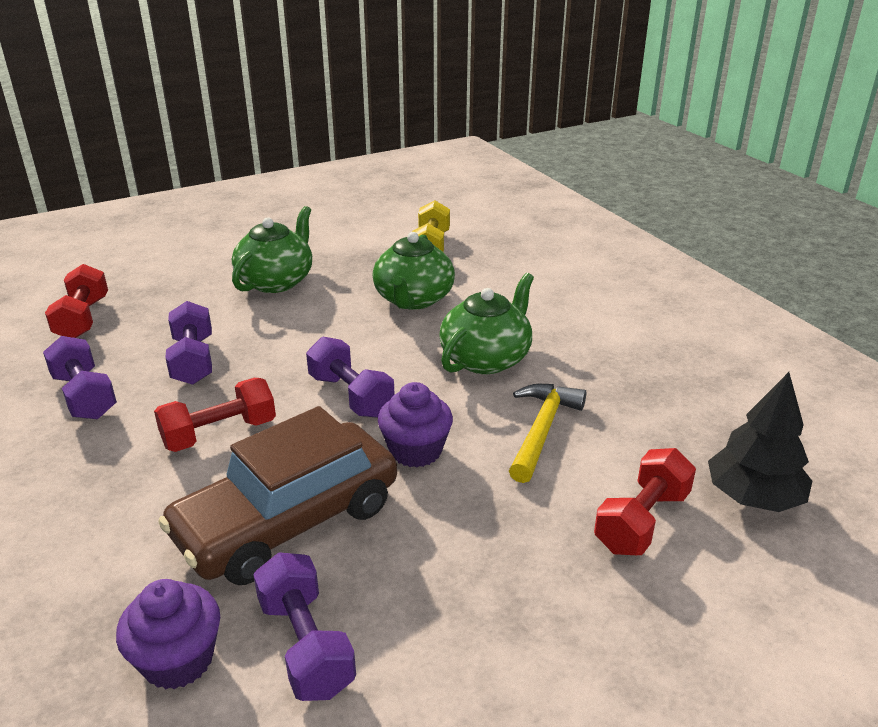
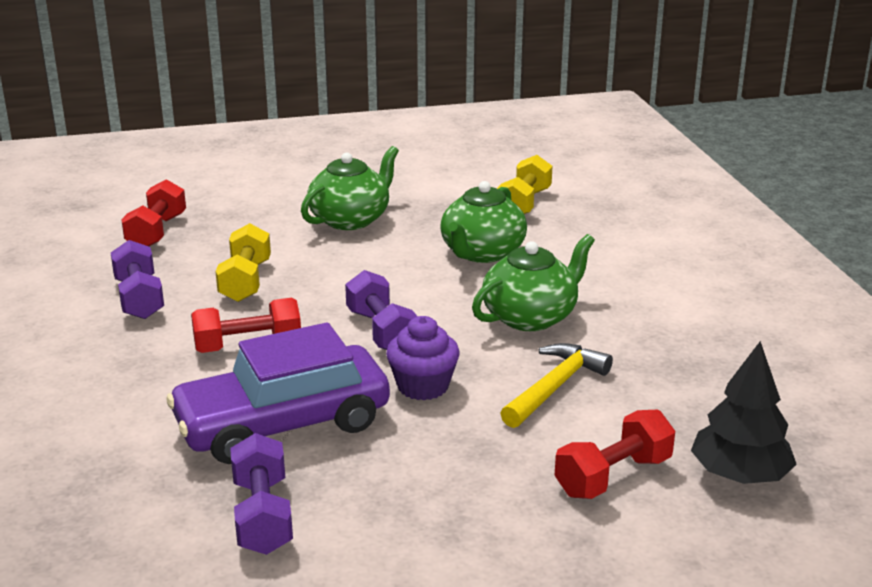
camera: 15 degrees right, 5 degrees down
purple cupcake [116,579,220,690] -> none
brown car [158,406,397,585] -> purple car [166,322,390,464]
purple dumbbell [165,301,212,385] -> yellow dumbbell [215,223,271,302]

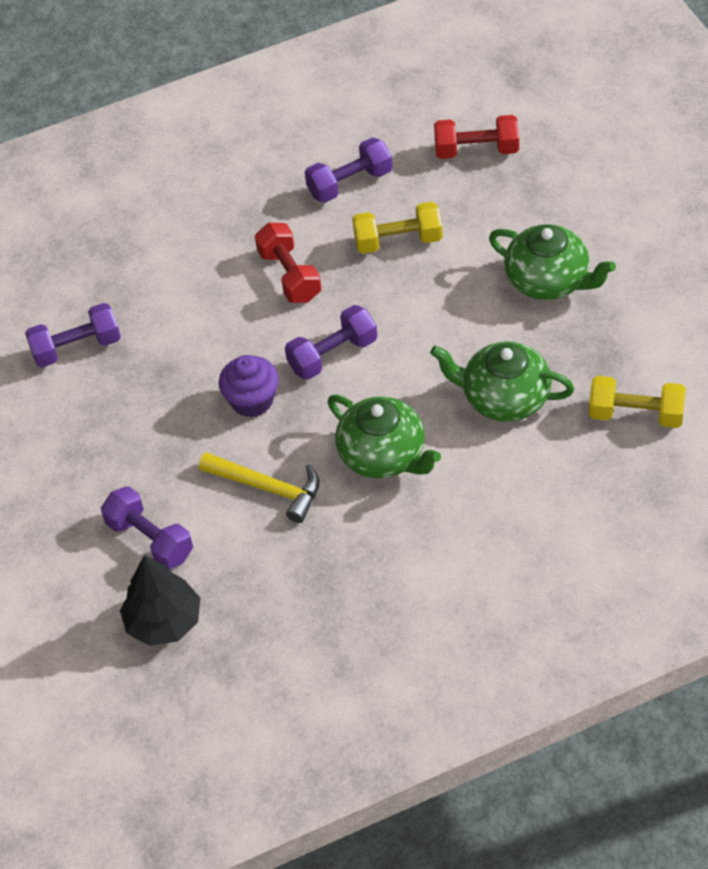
camera: 85 degrees right, 25 degrees up
purple car [166,322,390,464] -> none
red dumbbell [555,410,675,499] -> purple dumbbell [101,486,193,569]

